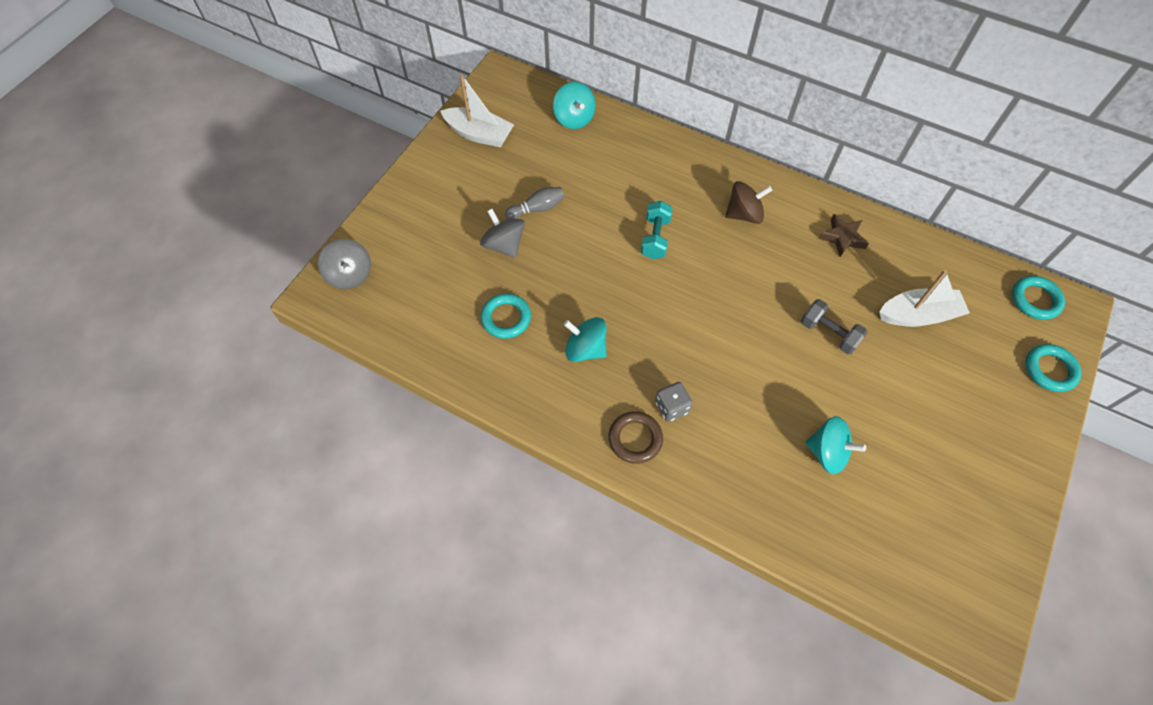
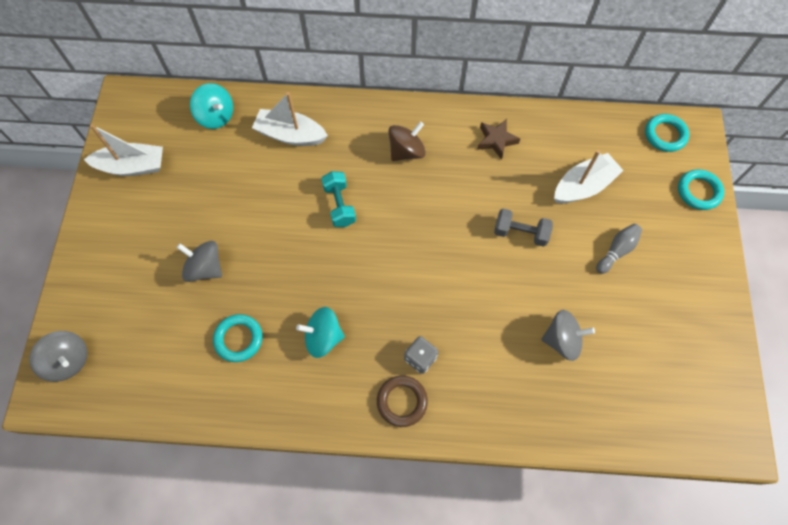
camera: 25 degrees left, 5 degrees up
grey bowling pin [505,187,565,219] -> grey bowling pin moved to [596,224,642,274]
turquoise spinning top [805,416,866,474] -> grey spinning top [541,310,595,361]
none -> white boat [252,92,328,146]

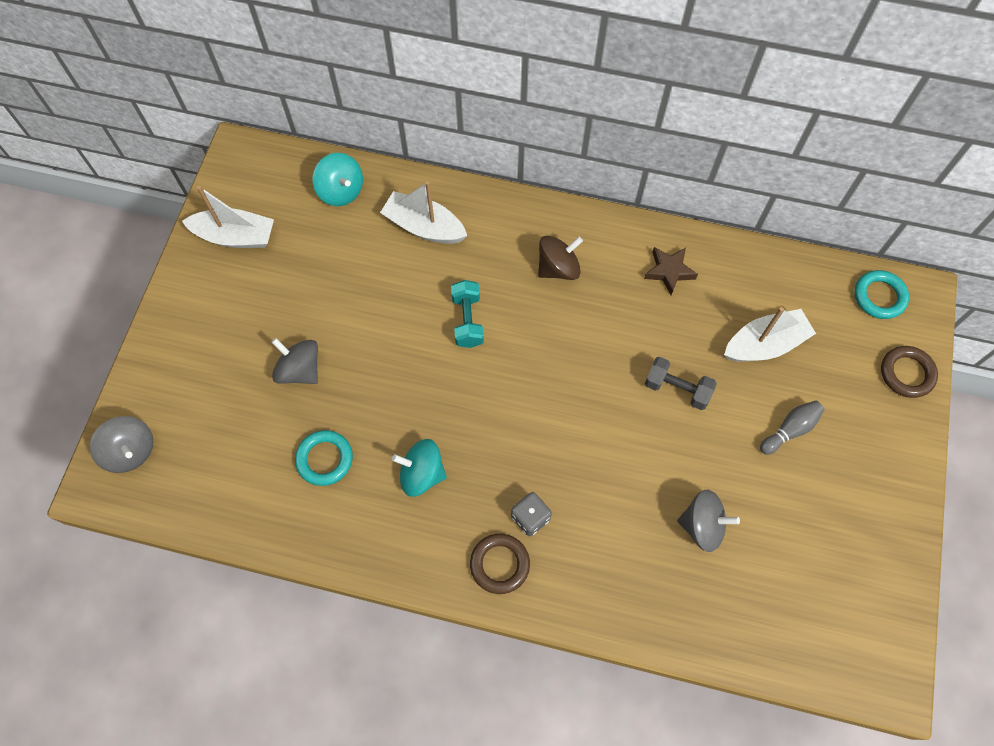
camera: 10 degrees right, 0 degrees up
turquoise ring [678,169,724,210] -> brown ring [881,346,938,398]

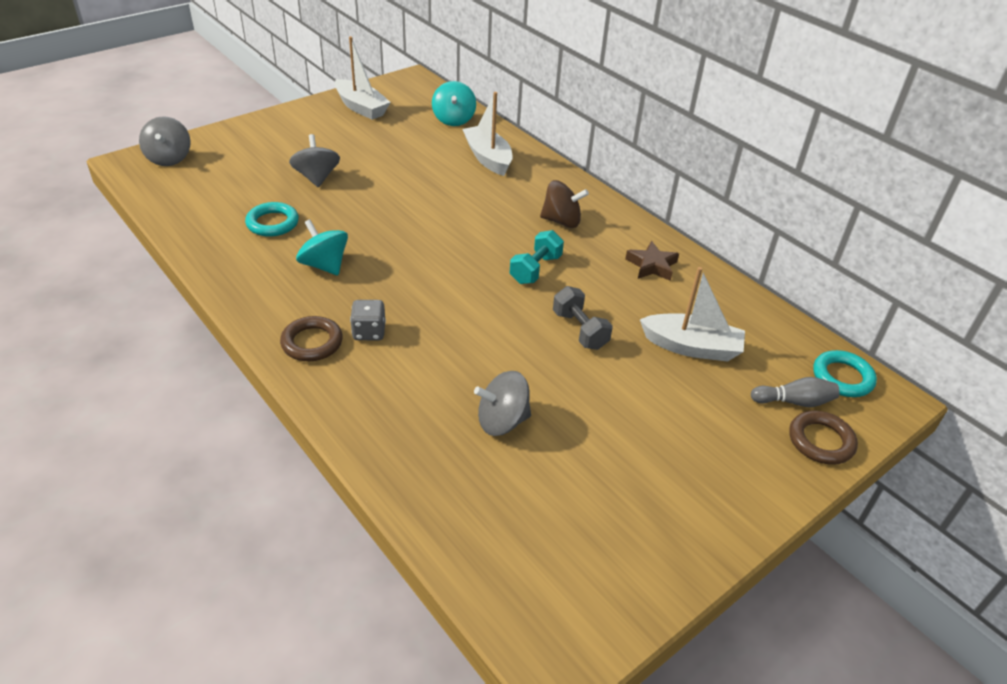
camera: 35 degrees right, 25 degrees down
turquoise dumbbell [451,280,484,348] -> turquoise dumbbell moved to [510,230,564,284]
grey spinning top [677,490,740,552] -> grey spinning top turned 120 degrees clockwise [474,371,531,436]
grey bowling pin [760,400,824,455] -> grey bowling pin moved to [751,377,840,407]

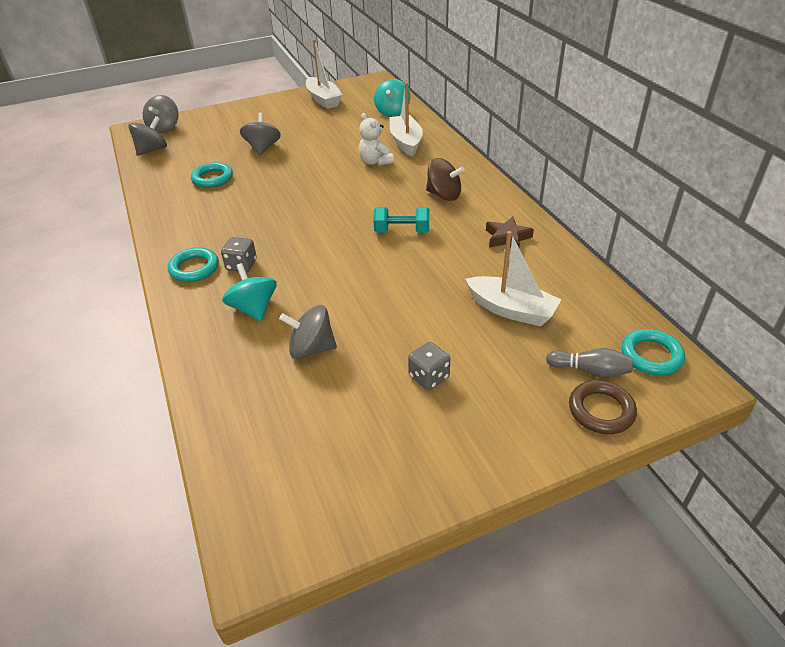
camera: 20 degrees right, 0 degrees up
brown ring [280,316,343,361] -> turquoise ring [168,247,219,282]
turquoise spinning top [296,219,348,275] -> turquoise spinning top moved to [222,263,277,321]
turquoise dumbbell [510,230,564,284] -> turquoise dumbbell turned 45 degrees clockwise [373,207,429,233]
grey dumbbell [553,286,613,350] -> none
none -> grey spinning top [129,116,167,155]
none -> white teddy bear [358,113,394,166]
none -> grey dice [408,342,450,390]

